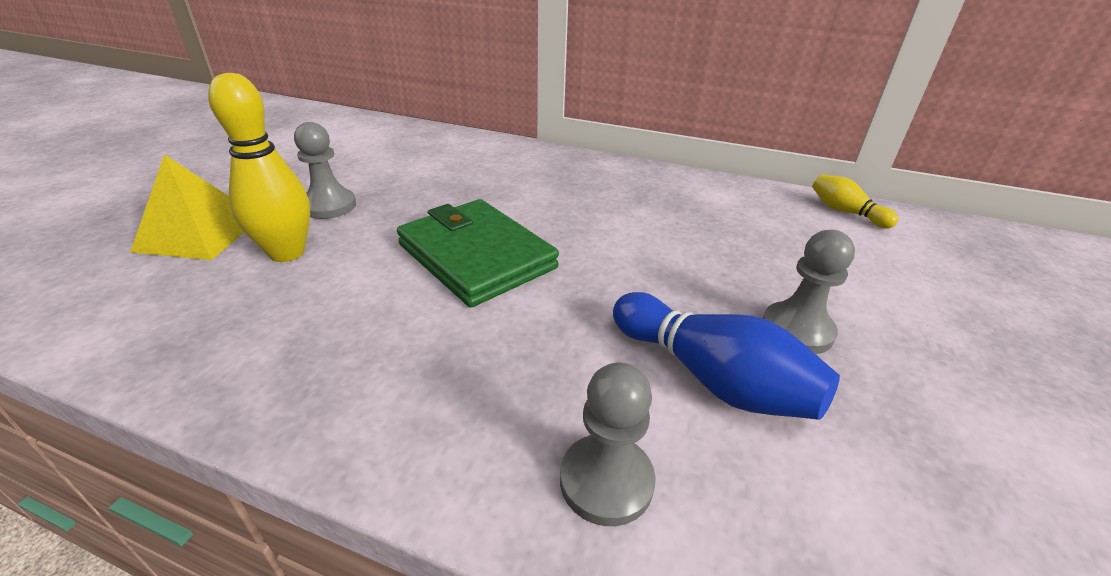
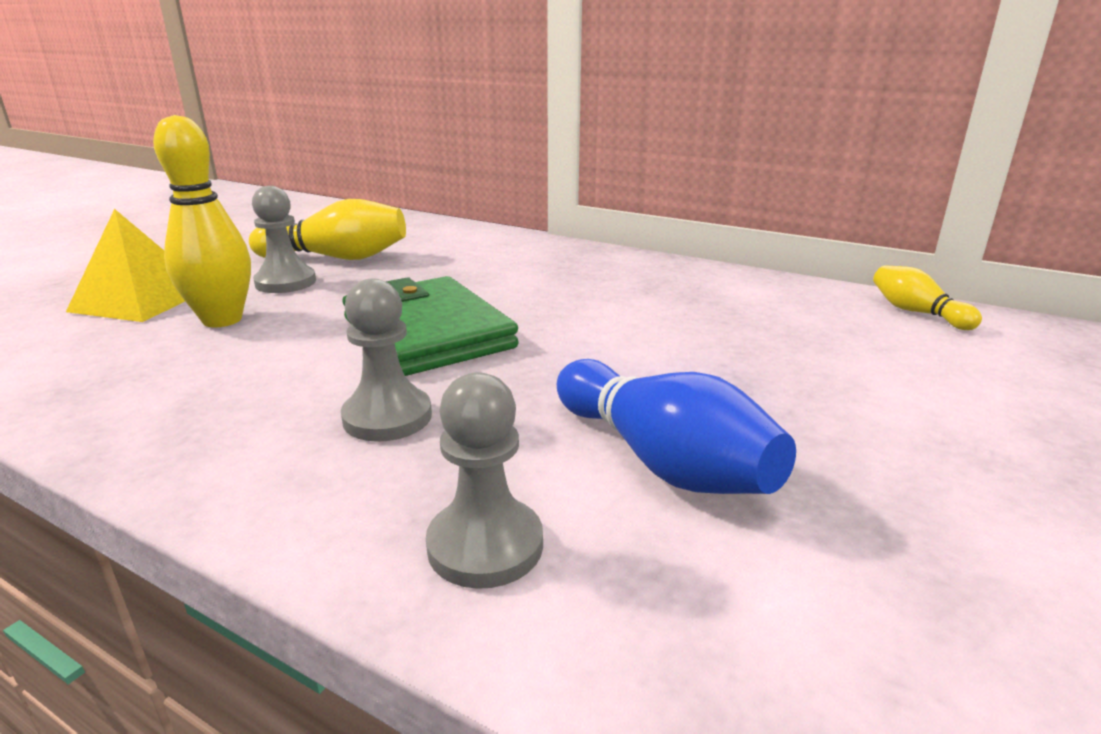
camera: 10 degrees right, 10 degrees down
grey pawn [763,230,855,354] -> grey pawn moved to [341,278,432,442]
none -> yellow bowling pin [249,199,406,260]

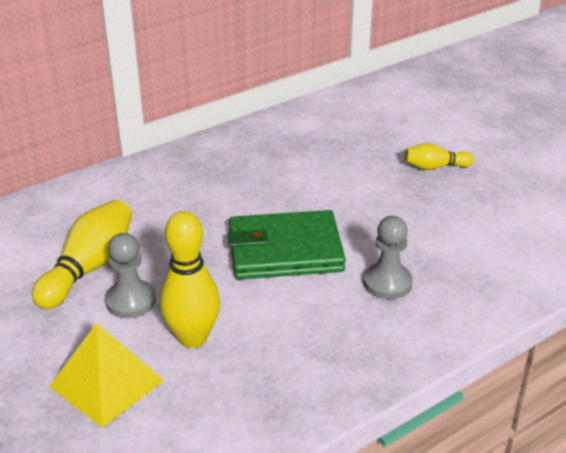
camera: 65 degrees left, 10 degrees up
grey pawn [426,372,543,589] -> none
blue bowling pin [557,359,796,494] -> none
yellow bowling pin [873,265,982,330] -> yellow bowling pin moved to [404,143,474,170]

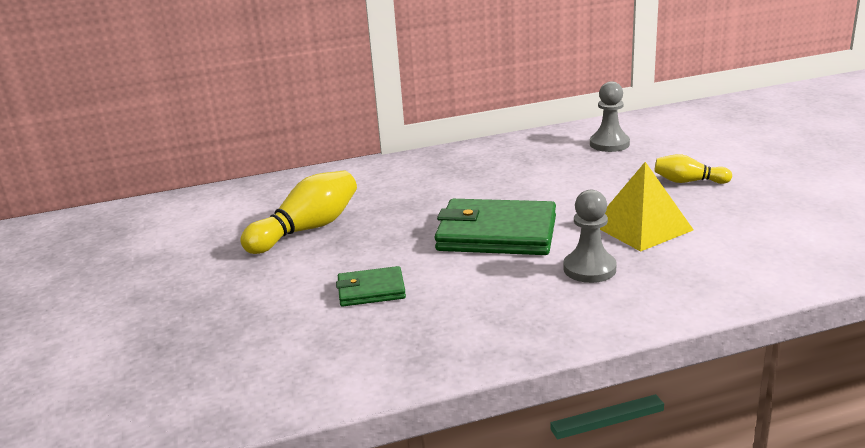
camera: 20 degrees right, 10 degrees down
yellow pyramid [49,323,164,428] -> yellow pyramid moved to [600,162,693,252]
grey pawn [105,233,156,318] -> grey pawn moved to [590,81,630,152]
yellow bowling pin [159,211,220,348] -> green wallet [336,266,406,307]

